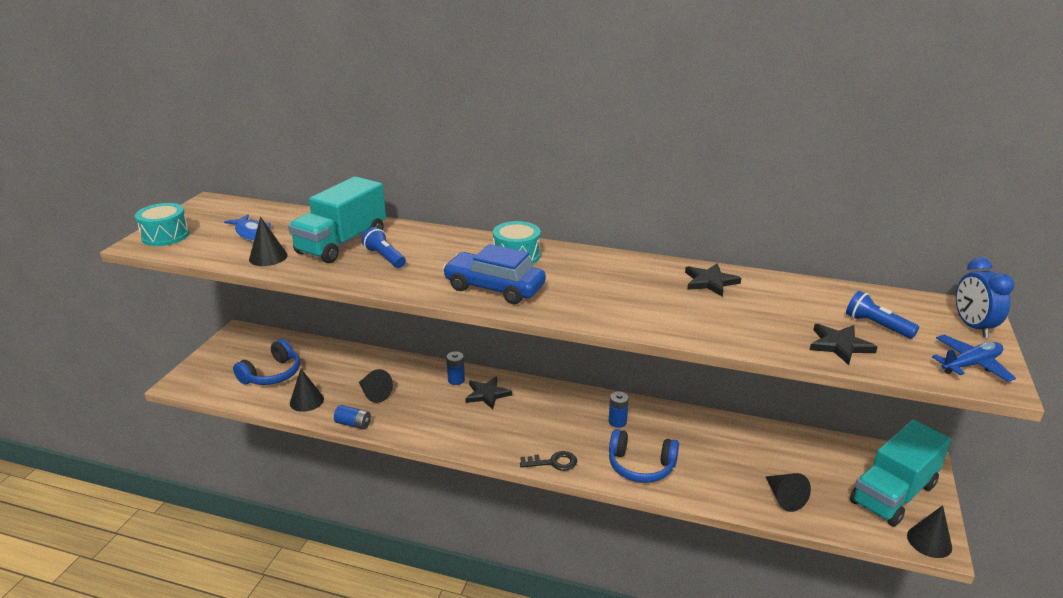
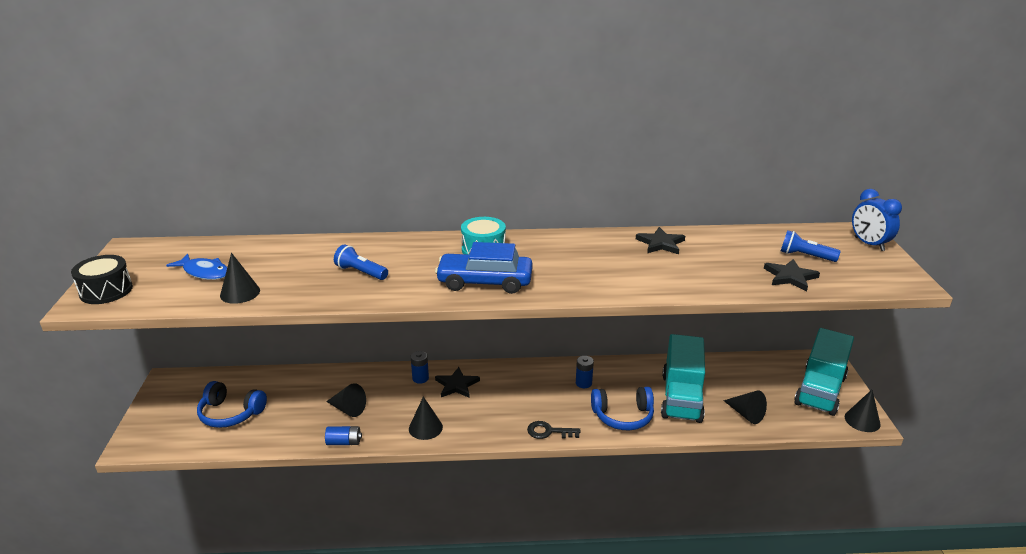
camera: 20 degrees left, 0 degrees up
turquoise drum [135,203,189,246] -> black drum [71,255,133,304]
blue headphones [233,339,300,385] -> blue headphones turned 90 degrees clockwise [197,381,267,428]
turquoise truck [288,176,386,263] -> turquoise truck moved to [661,334,705,423]
black cone [290,369,324,412] -> black cone moved to [409,396,443,440]
black key [520,451,577,471] -> black key turned 150 degrees counterclockwise [527,421,581,439]
blue plane [932,335,1016,382] -> none

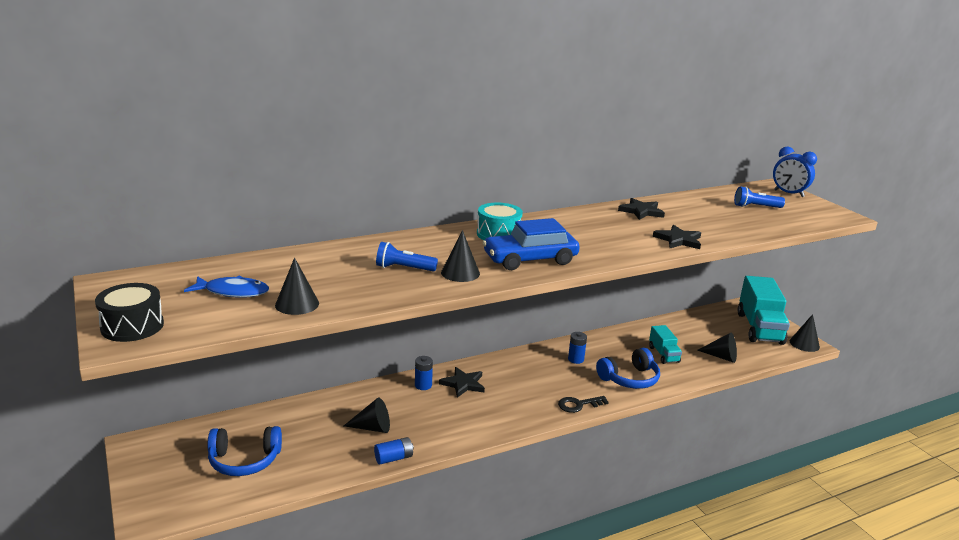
camera: 25 degrees left, 5 degrees down
black cone [409,396,443,440] -> black cone moved to [441,230,480,282]
turquoise truck [661,334,705,423] -> turquoise truck [649,325,682,364], size x0.51
black star [764,259,820,291] -> black star moved to [653,225,701,249]

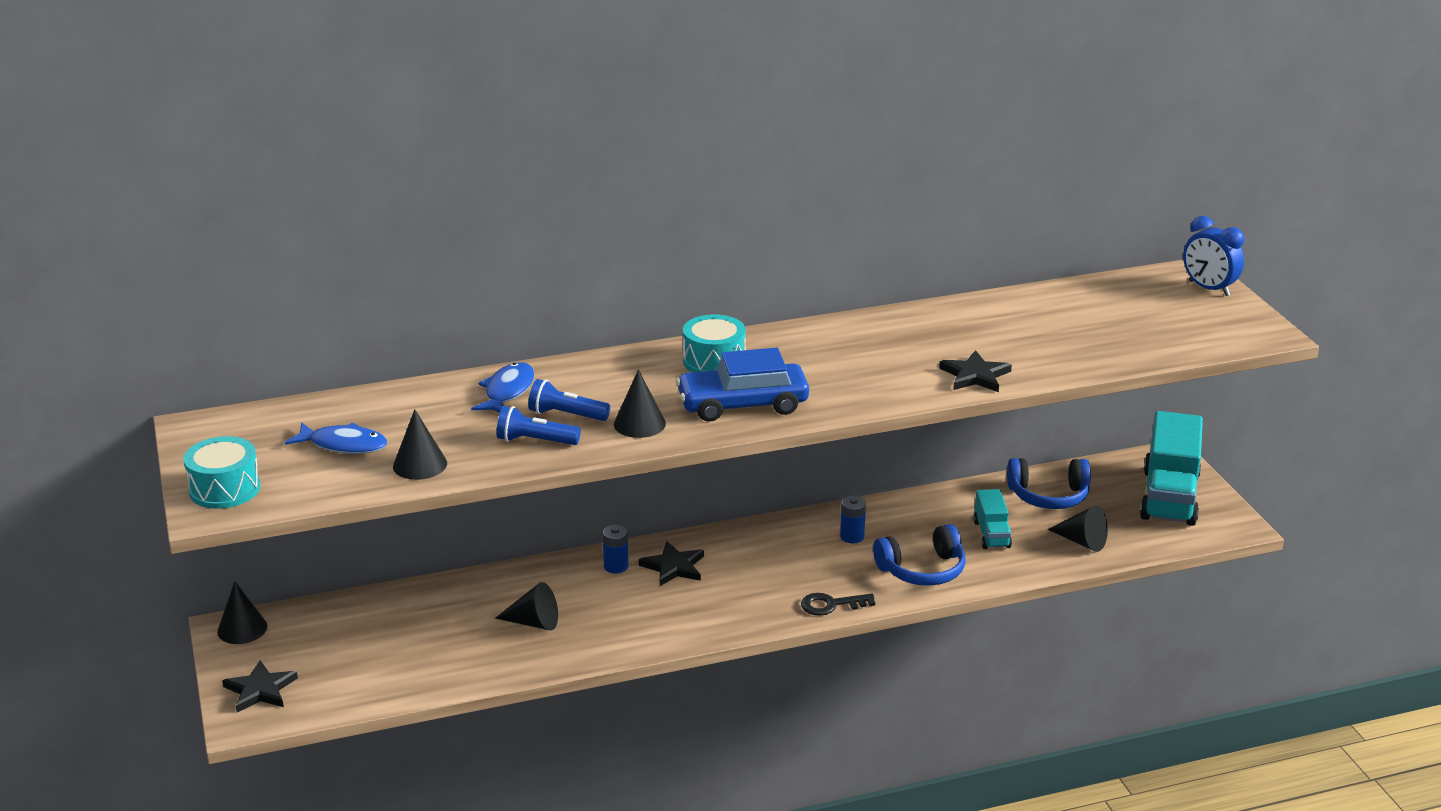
camera: 10 degrees right, 5 degrees up
black drum [95,283,164,342] -> turquoise drum [183,436,260,509]
blue headphones [207,426,282,476] -> blue headphones moved to [1007,458,1091,509]
blue battery [374,437,414,465] -> none
black star [618,198,665,220] -> black star moved to [222,660,298,713]
blue flashlight [734,186,785,208] -> blue flashlight moved to [497,406,581,445]
black cone [790,314,820,352] -> black cone moved to [217,581,267,644]
none -> blue fish [471,362,534,413]

